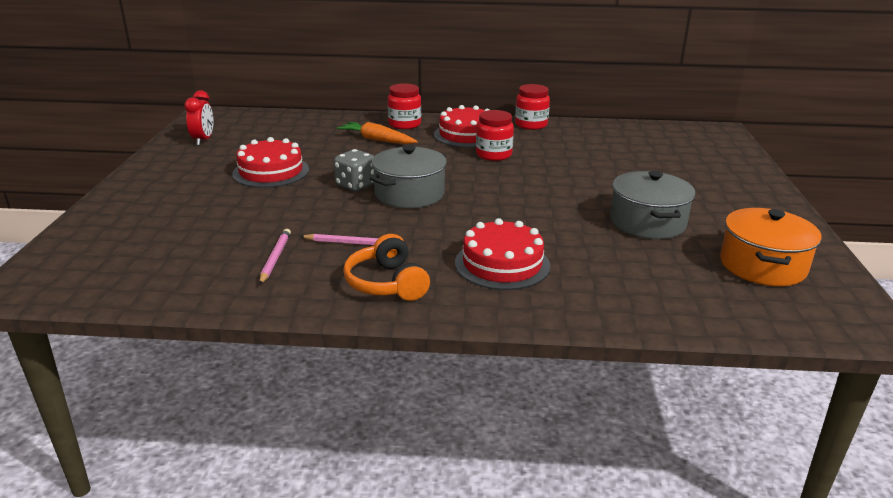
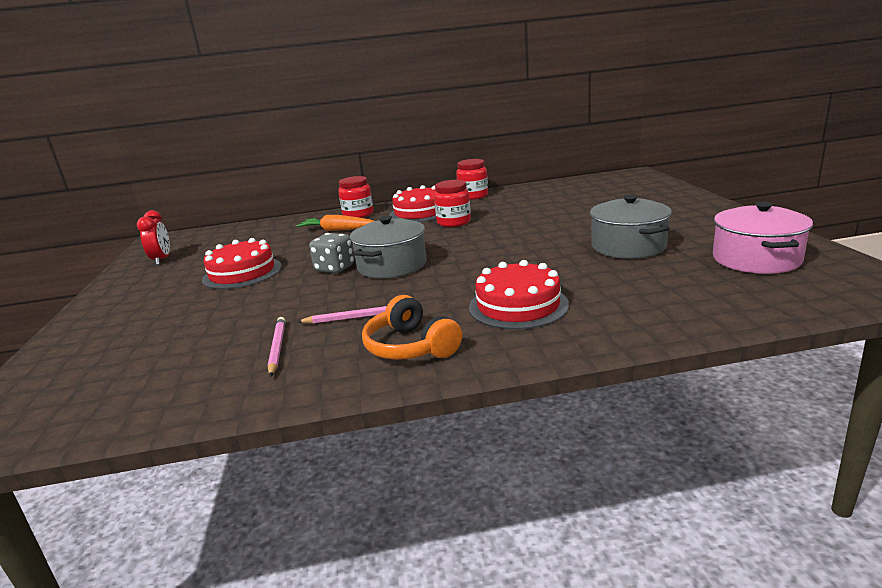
camera: 10 degrees left, 5 degrees down
orange pot [720,208,822,286] -> pink pot [713,202,813,274]

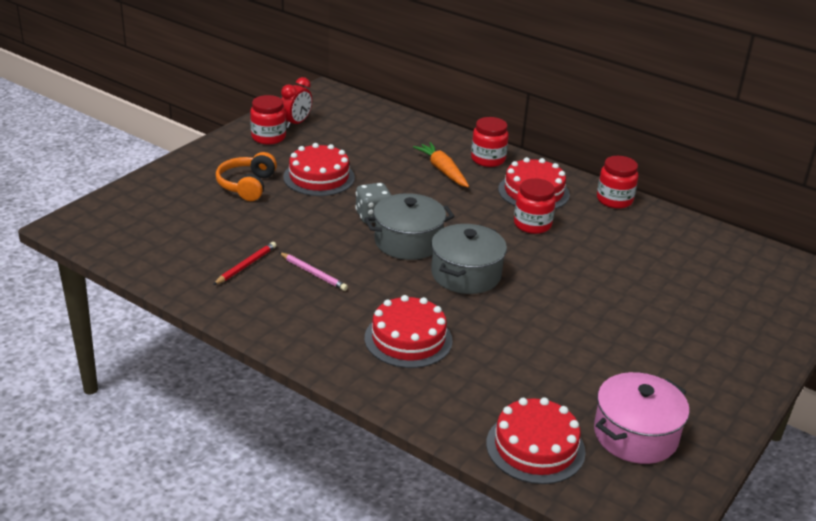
camera: 40 degrees right, 10 degrees up
pink pencil [268,317,285,377] -> red pencil [213,242,276,285]
orange headphones [362,295,462,360] -> orange headphones moved to [216,152,277,201]
grey pot [590,194,672,259] -> grey pot moved to [431,224,507,294]
none -> red jar [250,95,286,145]
none -> red cake [486,397,586,484]

